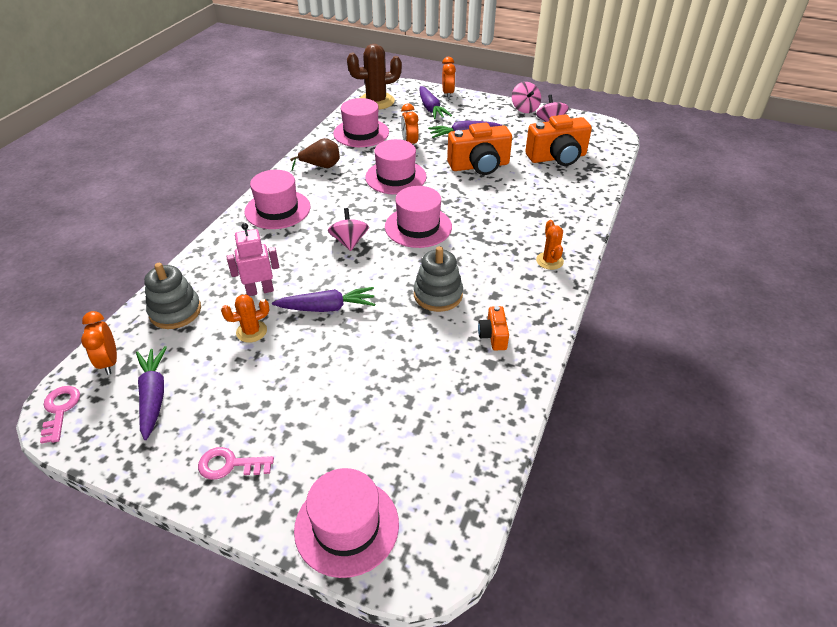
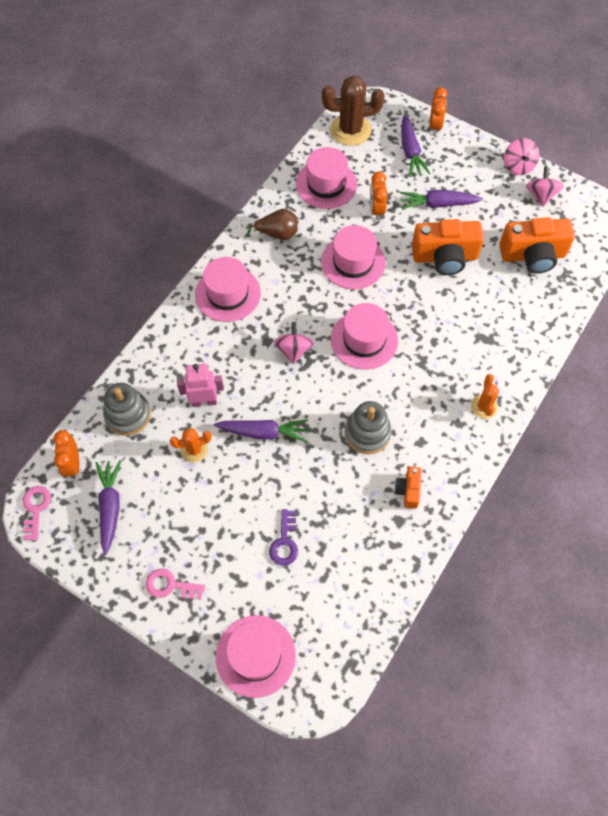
camera: 10 degrees right, 20 degrees up
none -> purple key [269,509,298,566]

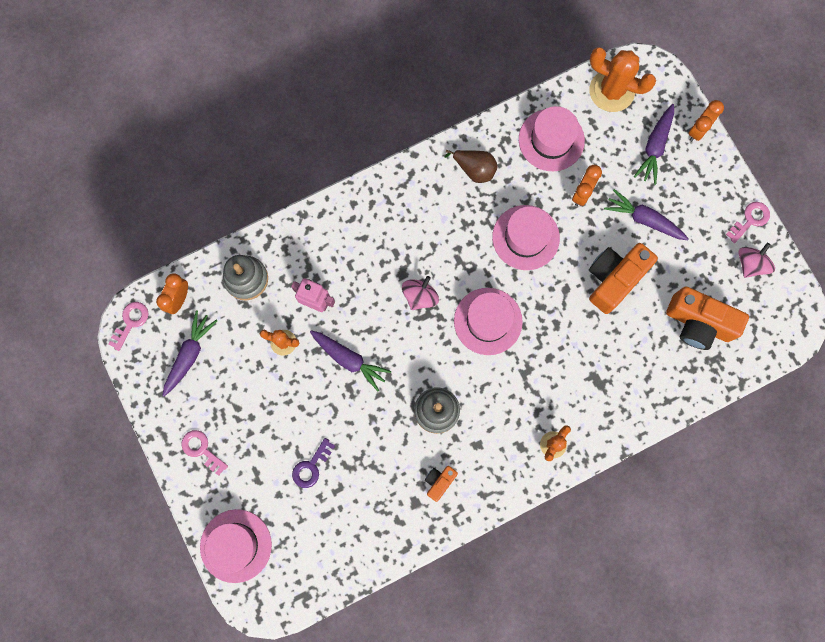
camera: 30 degrees right, 15 degrees up
pink hat [195,257,261,322] -> none
brown cactus [322,76,385,146] -> orange cactus [589,47,656,112]
orange camera [412,219,484,275] -> orange camera turned 105 degrees clockwise [589,243,658,314]
pink spinning top [504,138,539,175] -> pink key [726,202,770,243]

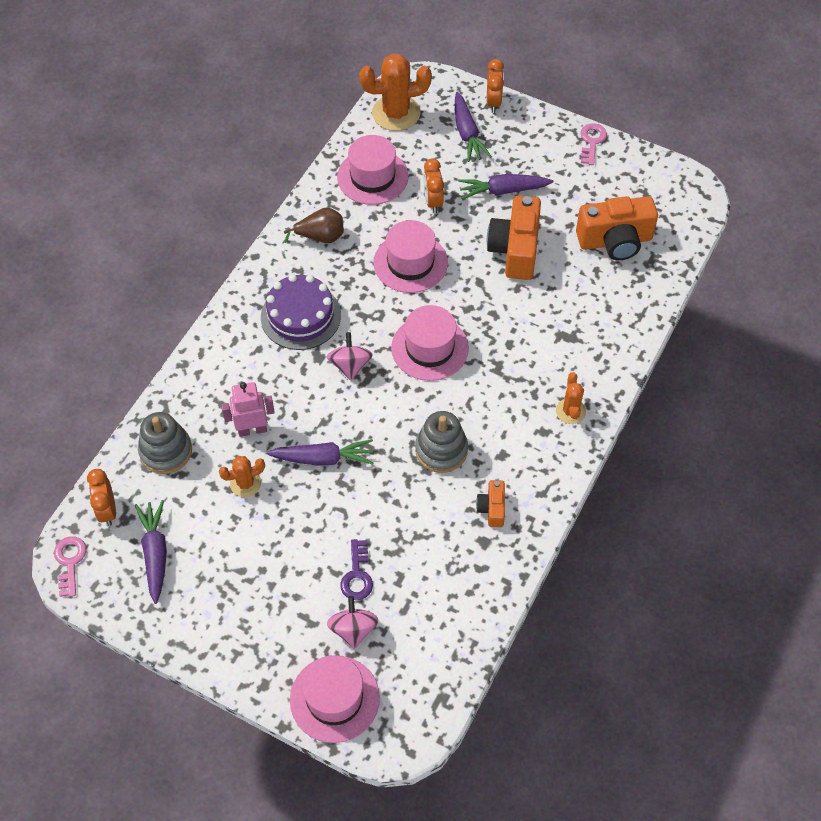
camera: 35 degrees left, 20 degrees down
pink key [181,430,228,476] -> none
pink spinning top [738,243,775,278] -> pink spinning top moved to [327,596,378,649]
none -> purple cake [261,274,341,350]

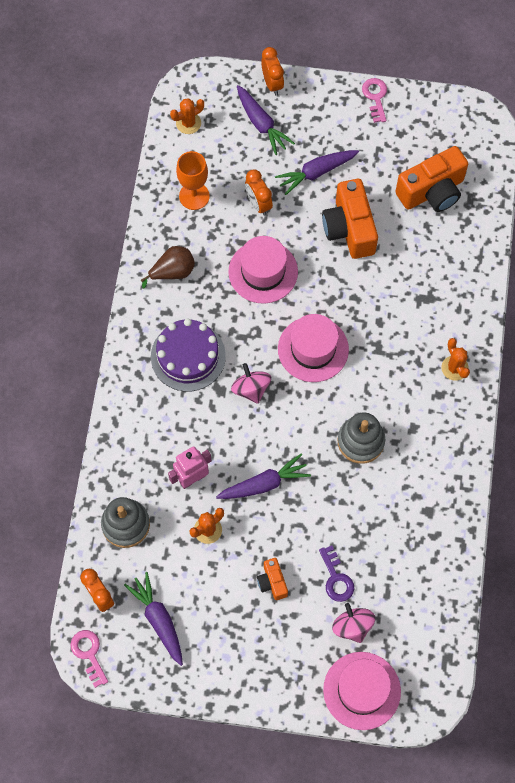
camera: 20 degrees left, 10 degrees up
pink hat [337,135,408,205] -> orange goblet [176,151,210,210]
orange cactus [359,53,432,131] -> orange cactus [170,98,204,134], size x0.54
orange camera [476,480,505,527] -> orange camera moved to [257,558,288,600]

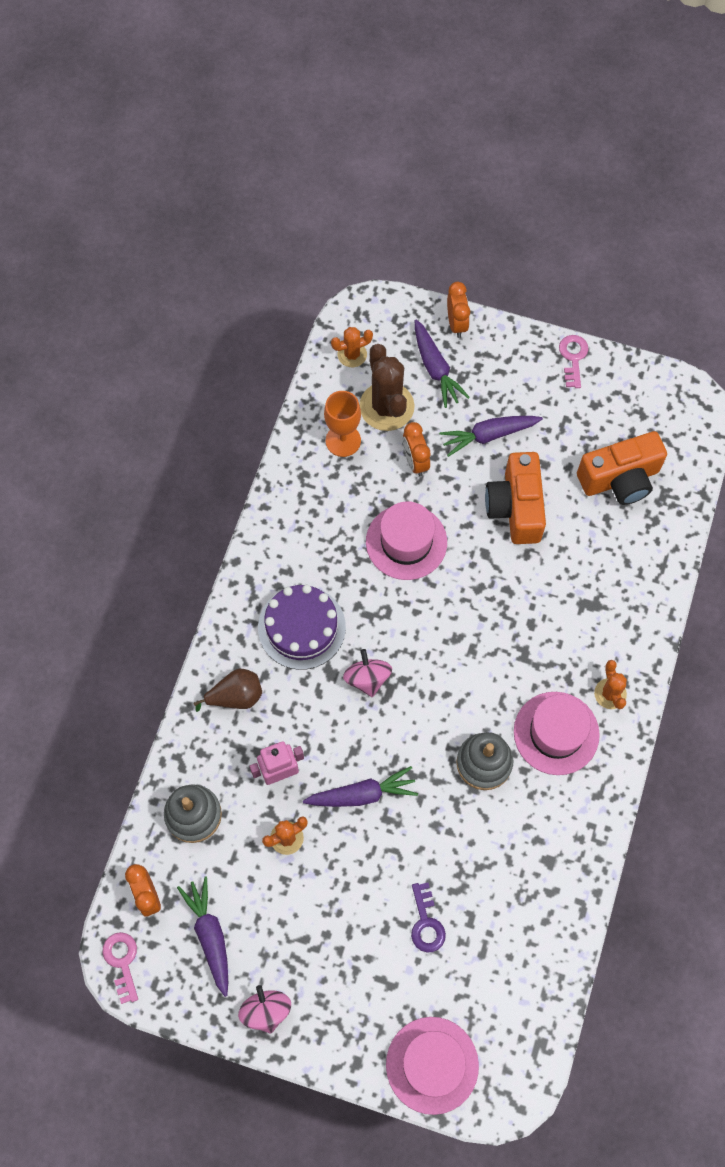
camera: 10 degrees right, 0 degrees up
brown pear [141,246,195,289] -> brown pear moved to [194,669,262,712]
orange camera [257,558,288,600] -> none
pink hat [278,314,349,382] -> pink hat moved to [514,692,600,775]
pink spinning top [332,603,375,643] -> pink spinning top moved to [238,985,291,1034]
none -> brown cactus [360,344,415,431]

